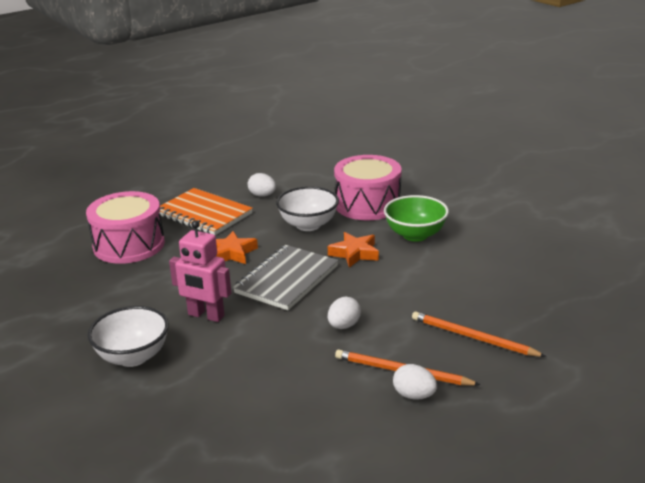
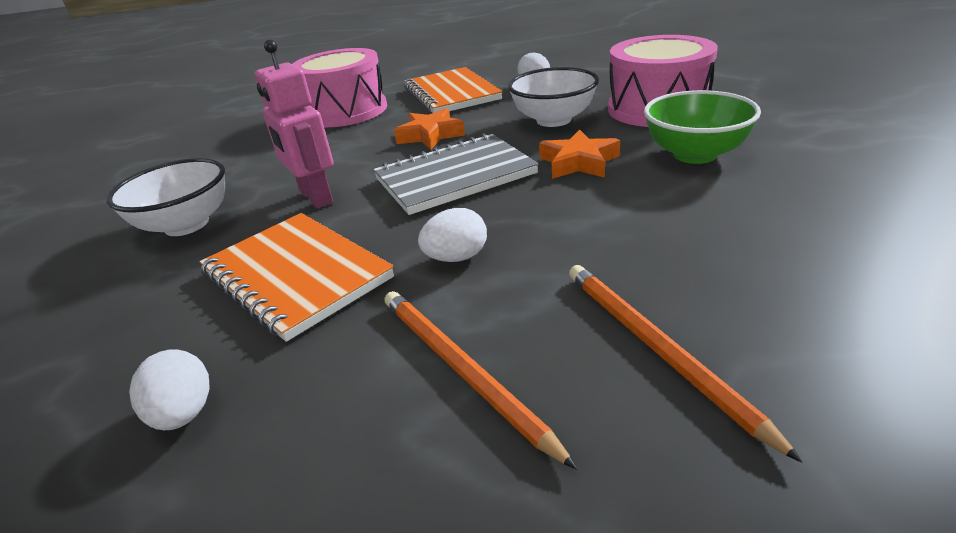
camera: 35 degrees right, 5 degrees up
white egg [393,364,437,400] -> white egg moved to [129,349,210,430]
none -> orange notebook [200,213,394,342]

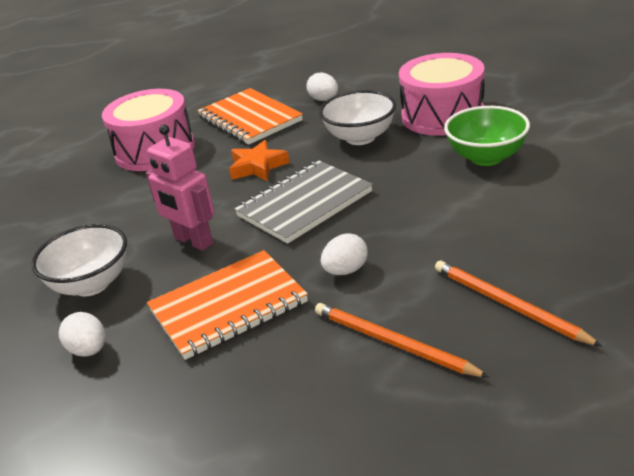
camera: 15 degrees left, 0 degrees up
white egg [129,349,210,430] -> white egg moved to [59,312,105,357]
orange notebook [200,213,394,342] -> orange notebook turned 60 degrees counterclockwise [147,250,308,360]
orange star [539,130,620,179] -> none

